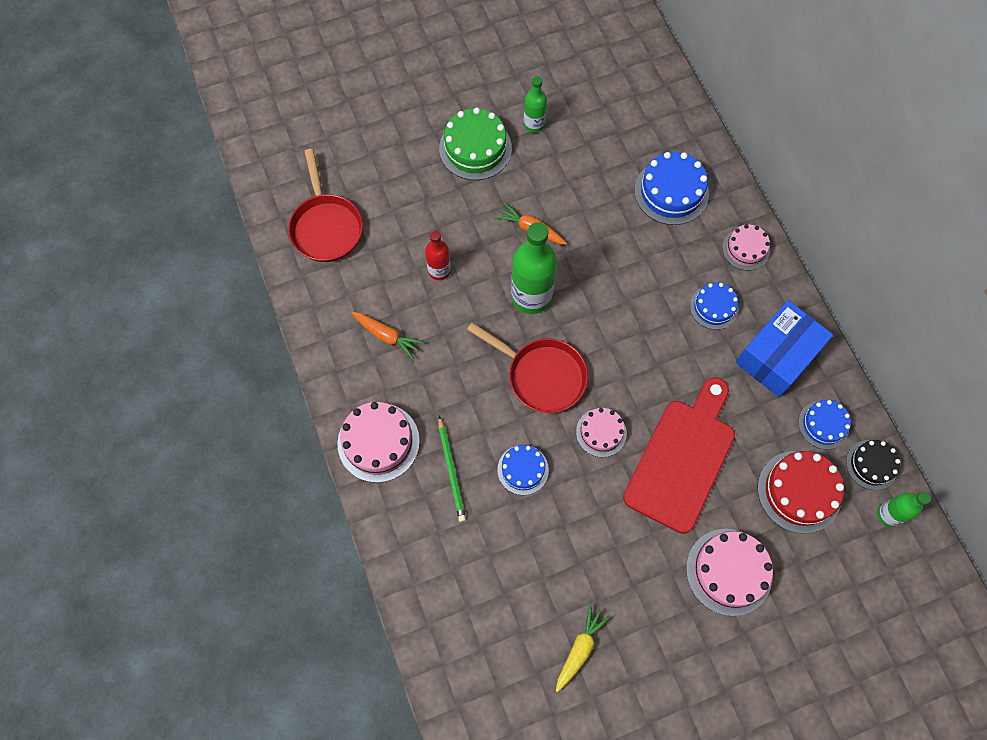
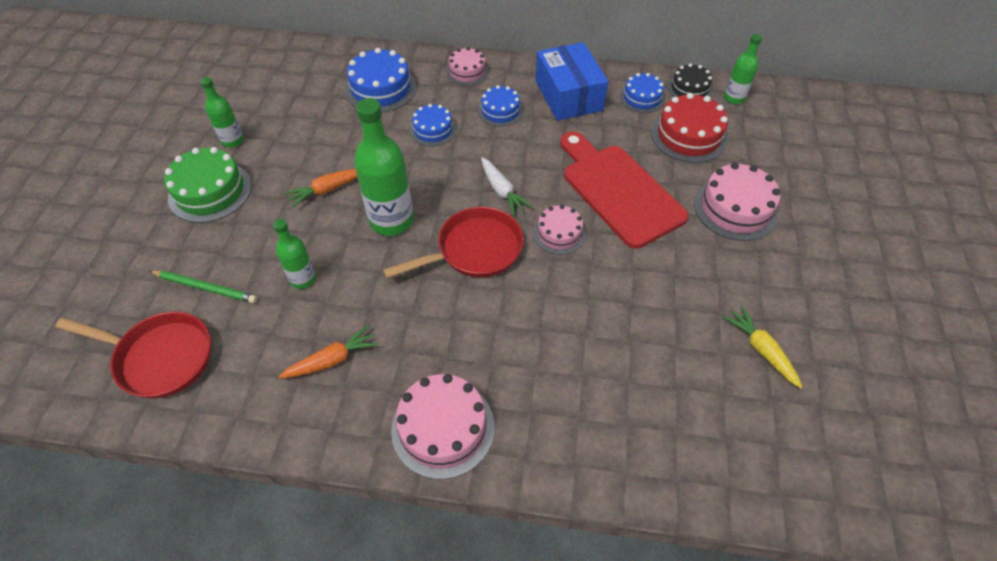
camera: 60 degrees left, 15 degrees down
red bottle [425,231,451,280] -> green bottle [273,219,316,289]
green pencil [439,416,466,522] -> green pencil moved to [149,270,257,303]
blue cake [497,445,549,495] -> blue cake moved to [410,104,456,146]
none -> white carrot [481,157,533,216]

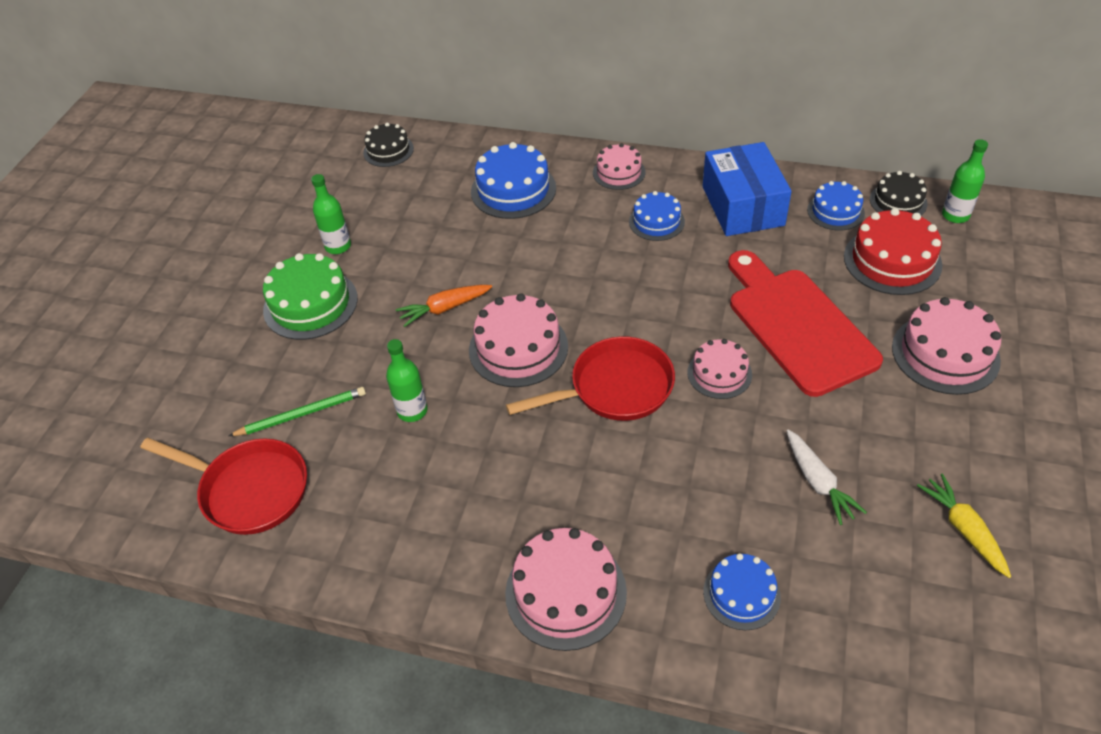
camera: 10 degrees right, 5 degrees down
green pencil [149,270,257,303] -> green pencil turned 45 degrees counterclockwise [229,387,366,436]
orange carrot [278,325,379,378] -> none
green bottle [354,98,414,236] -> pink cake [469,293,568,387]
blue cake [410,104,456,146] -> blue cake moved to [703,553,781,630]
white carrot [481,157,533,216] -> white carrot moved to [787,429,867,525]
none -> black cake [363,123,414,167]

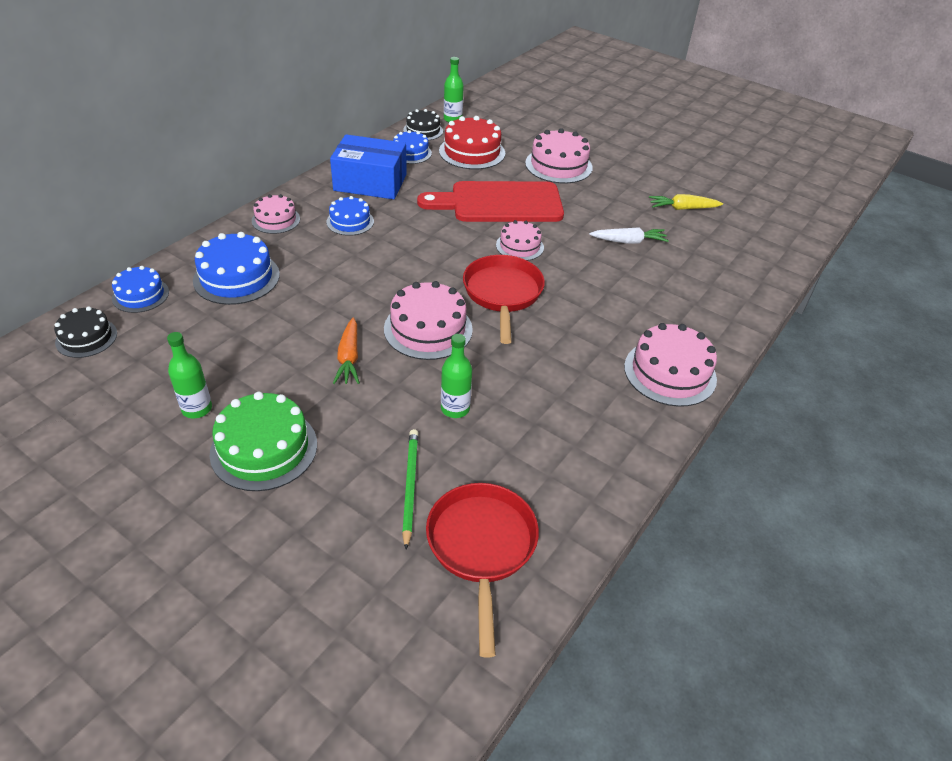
camera: 75 degrees left, 5 degrees down
red pan [140,438,307,535] -> red pan turned 45 degrees counterclockwise [426,483,539,657]
blue cake [703,553,781,630] -> blue cake moved to [112,266,169,313]

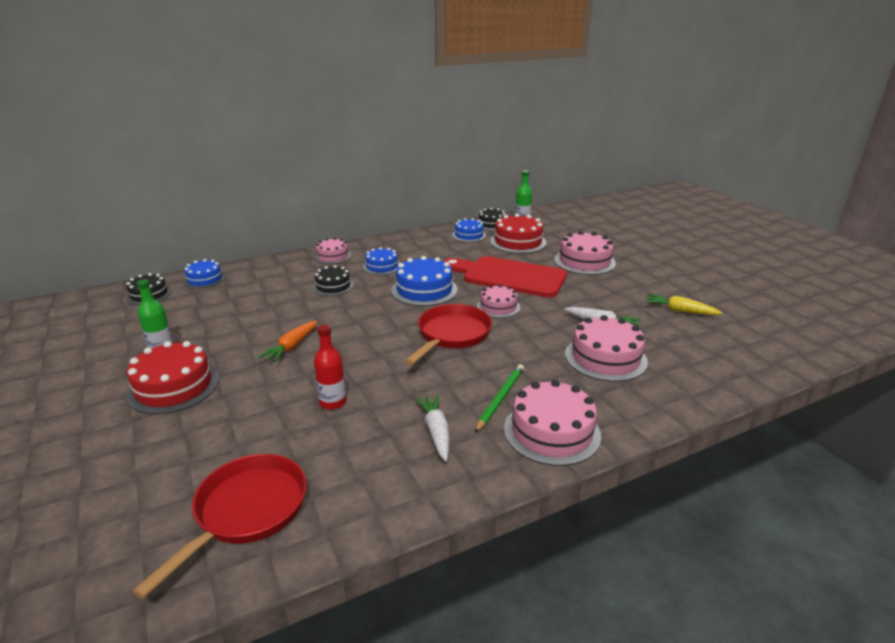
camera: 30 degrees right, 15 degrees down
blue cake [193,232,280,305] -> blue cake moved to [391,256,458,306]
green cake [210,392,317,491] -> red cake [126,341,219,414]
blue box [330,134,407,199] -> none
pink cake [384,281,473,360] -> pink cake moved to [565,315,648,382]
green pencil [402,429,418,549] -> green pencil moved to [475,364,524,433]
green bottle [441,334,472,418] -> red bottle [314,325,346,410]
none -> black cake [313,265,354,296]
none -> white carrot [415,394,450,461]

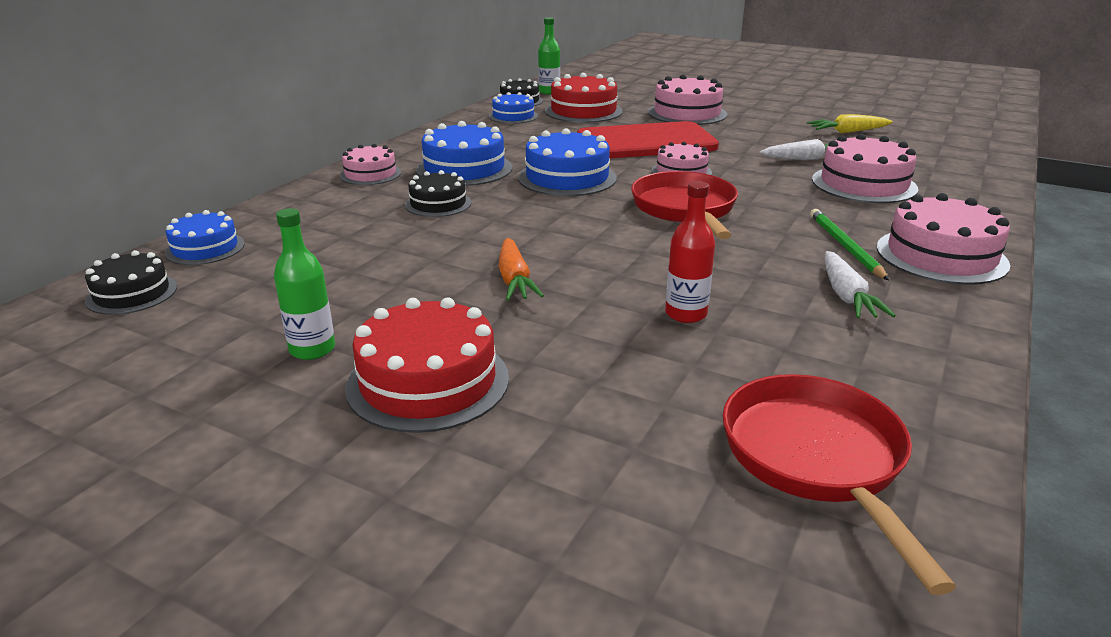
camera: 35 degrees left, 0 degrees up
blue cake [363,247,400,275] -> blue cake [416,121,512,186], size x1.61
white carrot [415,394,450,461] -> white carrot turned 135 degrees counterclockwise [825,251,896,318]

